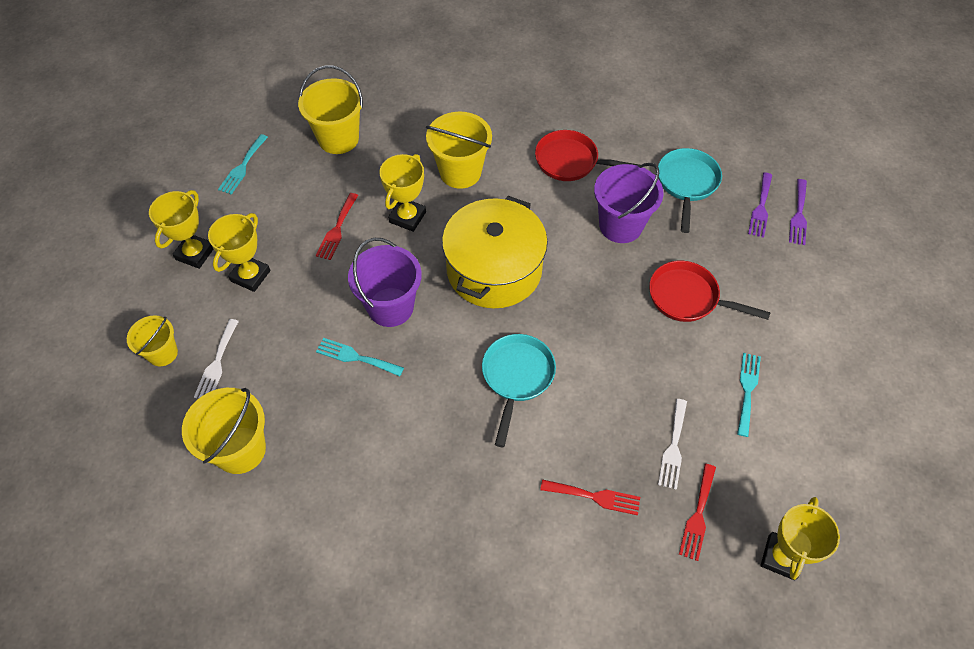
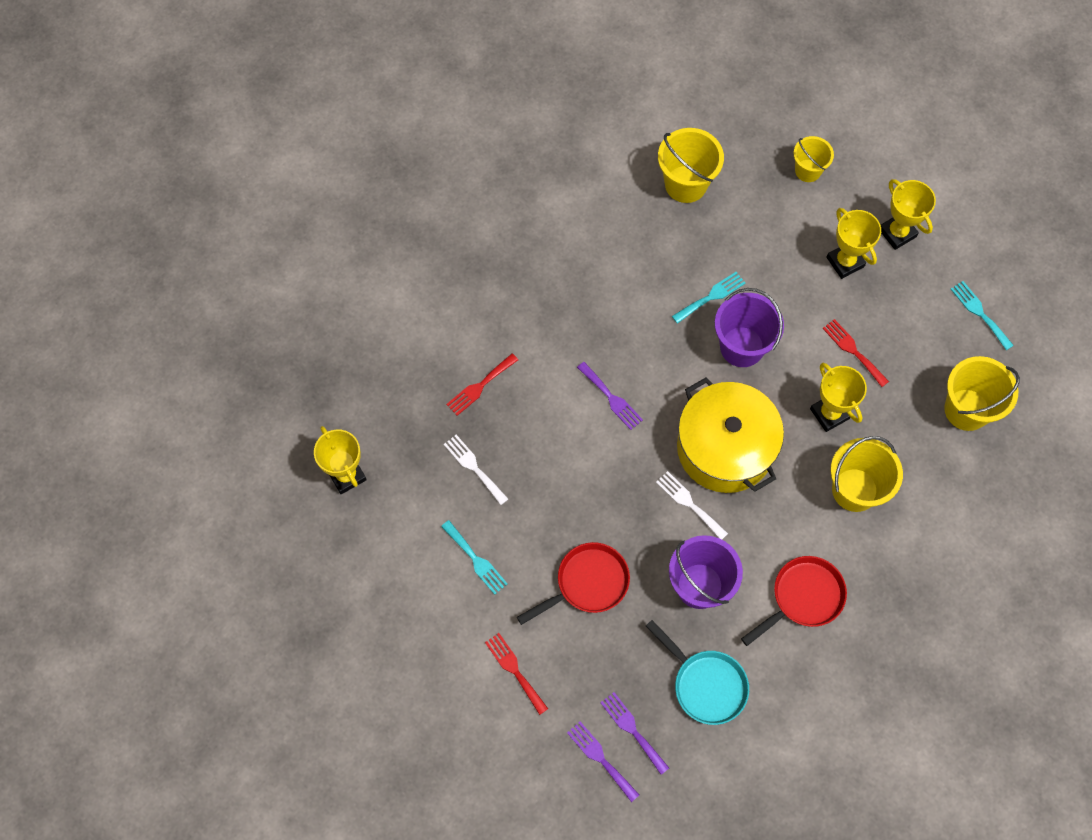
camera: 125 degrees right, 10 degrees up
white fork [194,319,239,398] -> white fork moved to [656,471,728,540]
turquoise pan [482,334,556,447] -> purple fork [577,362,643,430]
red fork [679,464,716,561] -> red fork moved to [485,633,548,715]

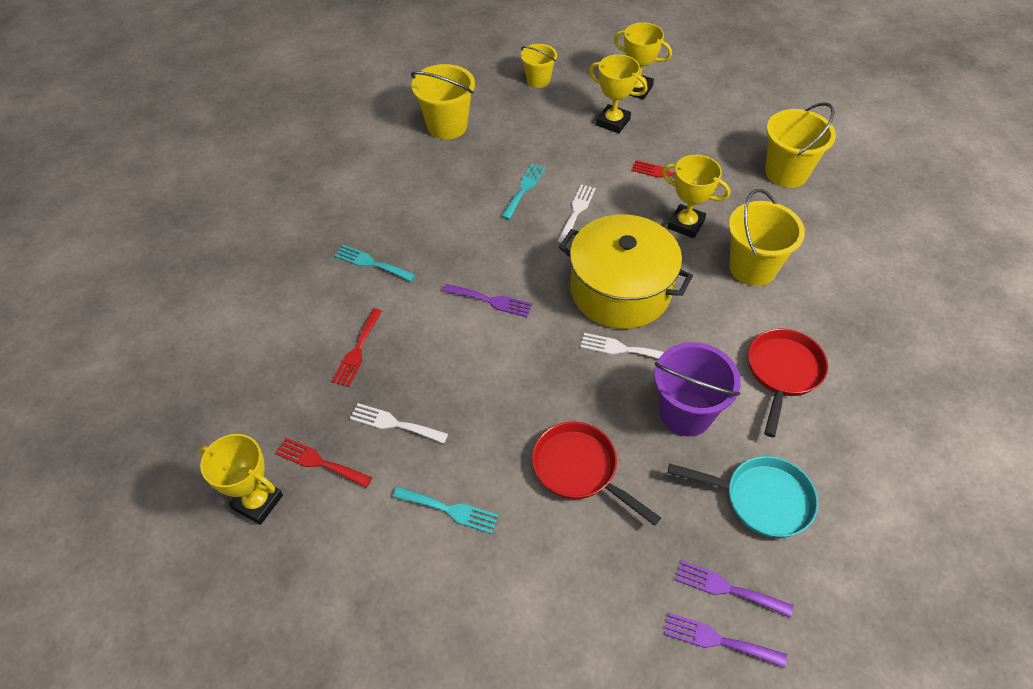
camera: 30 degrees left, 15 degrees down
red fork [485,633,548,715] -> red fork moved to [275,438,372,488]
red pan [517,542,630,625] -> red pan turned 75 degrees counterclockwise [532,422,661,526]
purple bucket [715,288,784,367] -> white fork [558,185,596,243]
turquoise fork [951,281,1014,350] -> turquoise fork moved to [334,245,415,282]

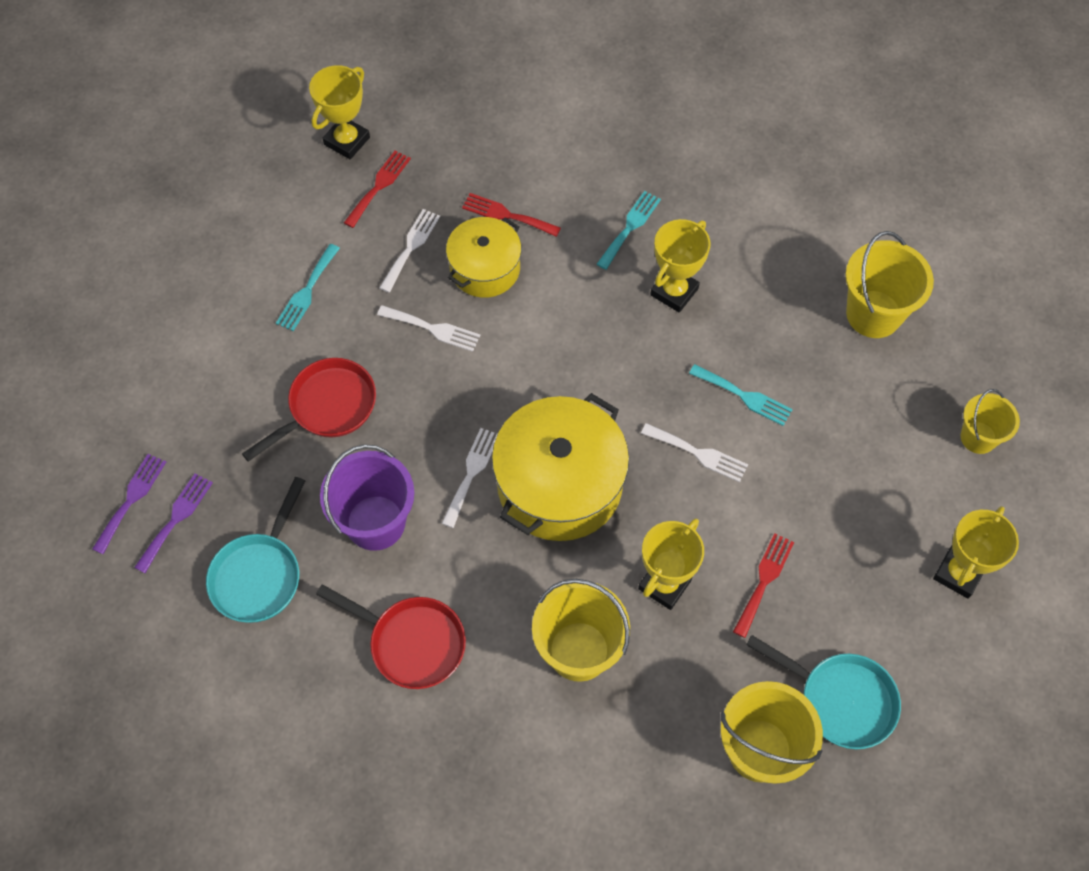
camera: 95 degrees right, 10 degrees up
purple fork [443,284,532,317] -> none
yellow trophy [589,54,647,133] -> yellow trophy moved to [650,219,710,313]
none -> white fork [377,305,480,352]
none -> yellow pot [446,217,522,298]
none -> turquoise pan [746,635,901,749]

